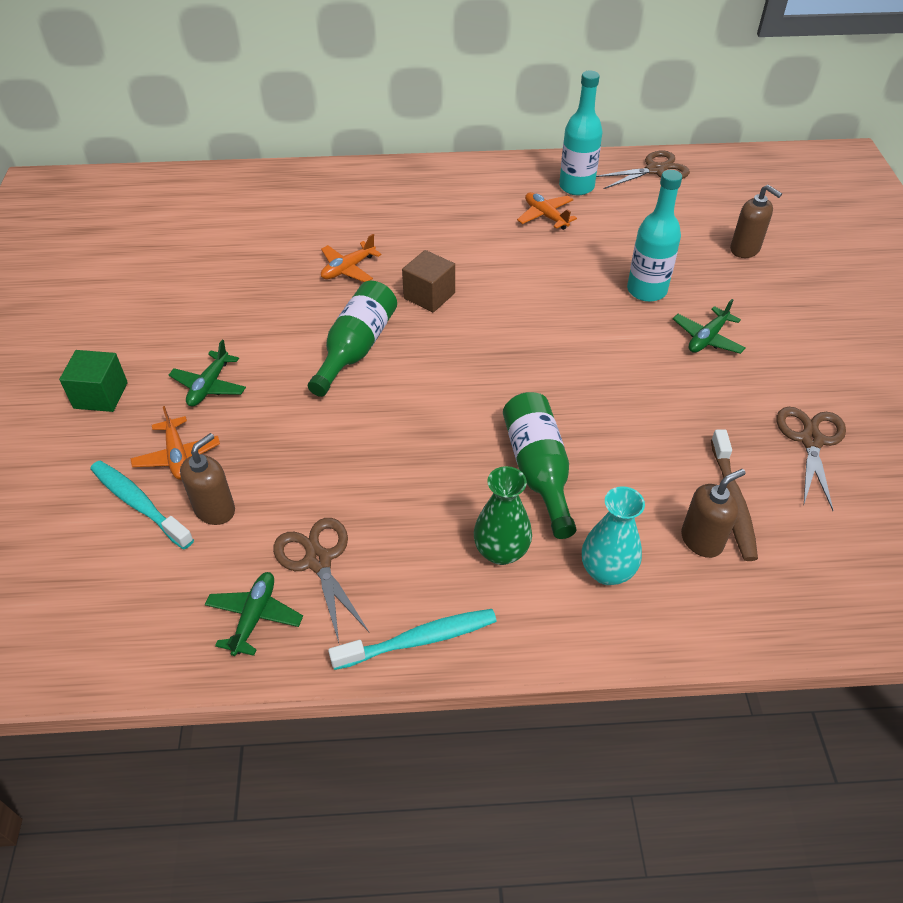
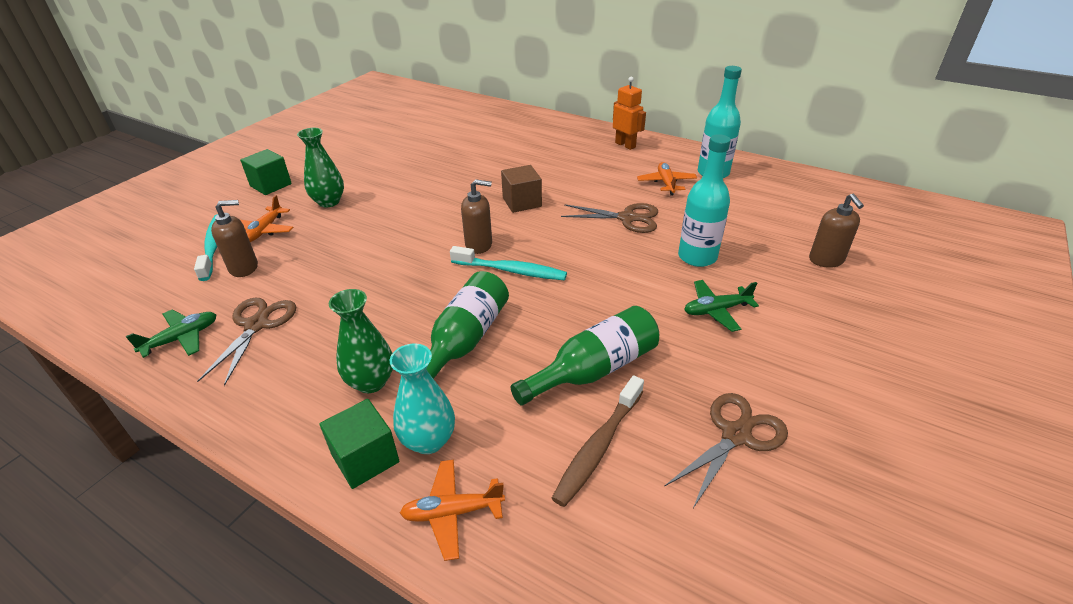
camera: 35 degrees right, 10 degrees down
green plane [169,340,246,406] -> green vase [297,128,344,207]
green bottle [308,281,397,397] -> green bottle moved to [511,306,659,405]
orange plane [321,234,381,282] -> orange plane moved to [400,460,505,561]
turquoise toothbrush [328,609,497,670] -> turquoise toothbrush moved to [450,246,567,280]
brown scissors [596,150,690,189] -> brown scissors moved to [561,203,658,233]
brown soap dispenser [681,469,746,558] -> brown soap dispenser moved to [461,179,492,254]
none -> green cube [319,399,399,489]
none -> orange robot [613,77,646,150]

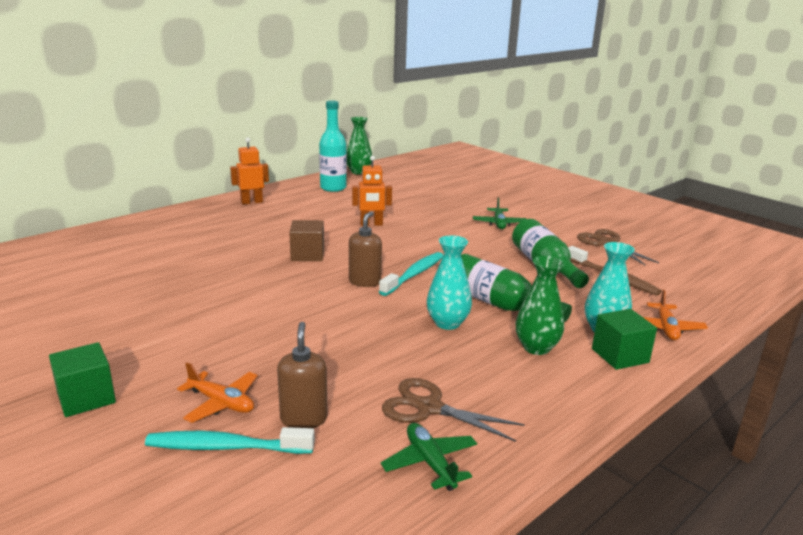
camera: 75 degrees left, 15 degrees down
green vase [297,128,344,207] -> green vase moved to [346,117,372,175]
brown scissors [561,203,658,233] -> orange robot [352,156,392,226]
orange plane [637,162,697,196] -> none
turquoise bottle [678,134,731,267] -> none
brown soap dispenser [809,194,864,268] -> none
none -> turquoise vase [427,235,472,330]

